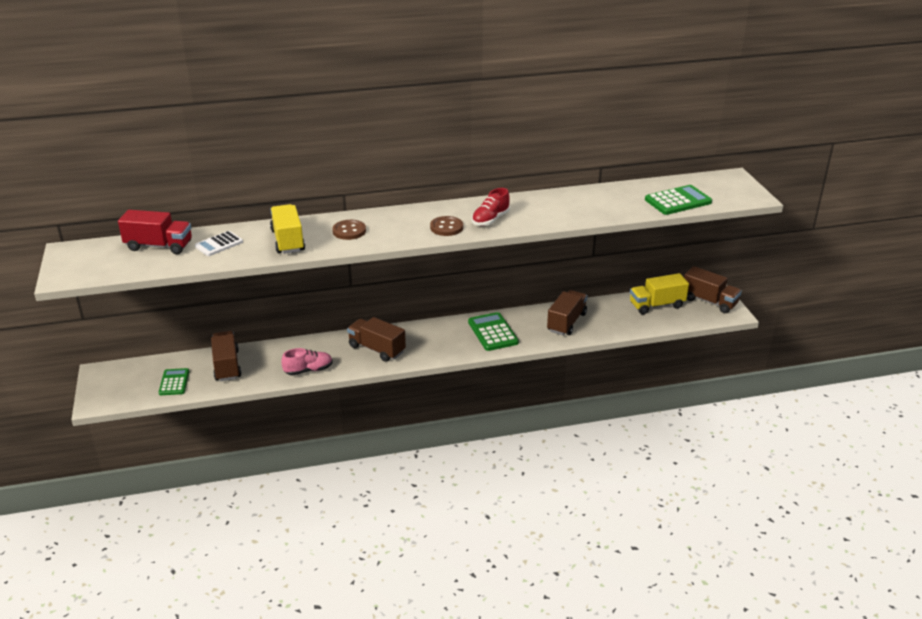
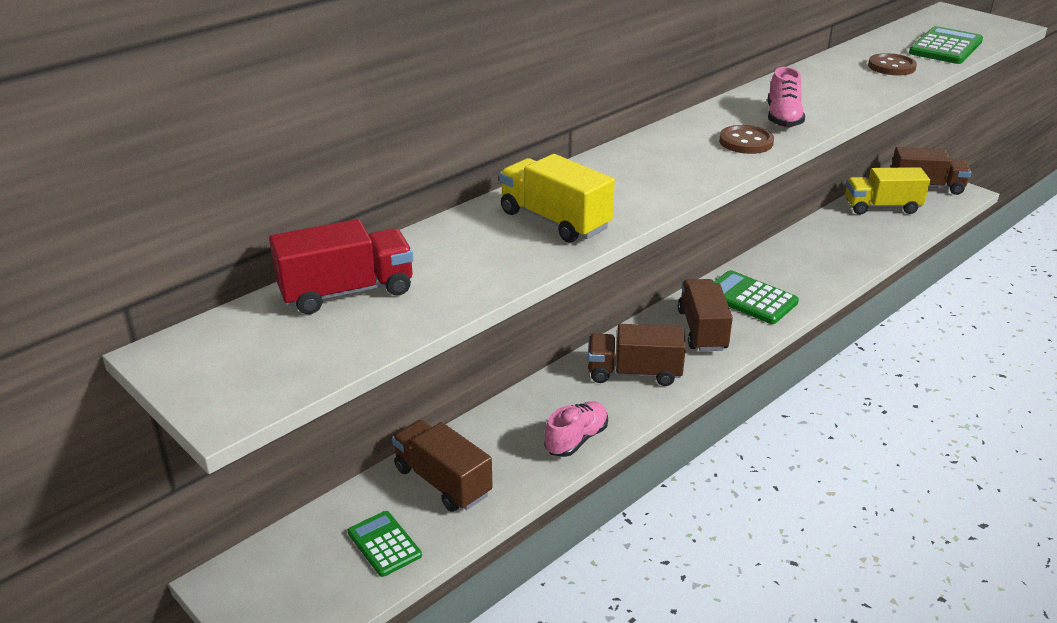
camera: 30 degrees left, 0 degrees up
white calculator [195,231,243,256] -> none
brown button [332,220,366,240] -> brown button moved to [868,53,917,75]
red shoe [472,188,510,226] -> pink shoe [768,67,805,128]
brown truck [547,290,587,335] -> brown truck moved to [678,279,733,351]
yellow truck [630,273,689,314] -> yellow truck turned 45 degrees clockwise [845,167,930,215]

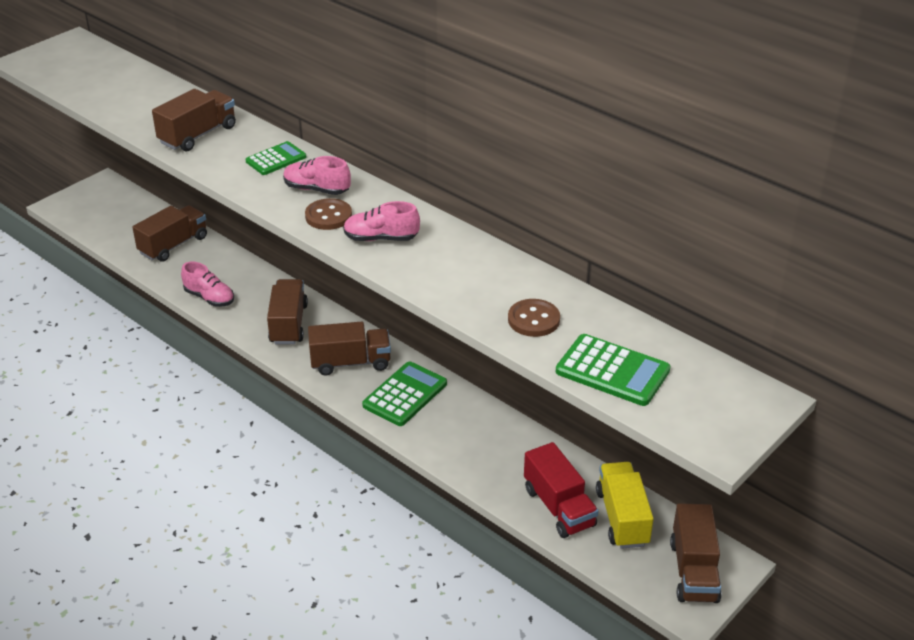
camera: 85 degrees right, 5 degrees up
red truck [269,219,413,314] -> red truck moved to [524,442,598,538]
green calculator [348,511,422,577] -> green calculator moved to [246,141,306,175]
yellow truck [499,154,615,243] -> brown truck [152,89,236,151]
none -> pink shoe [283,156,351,195]

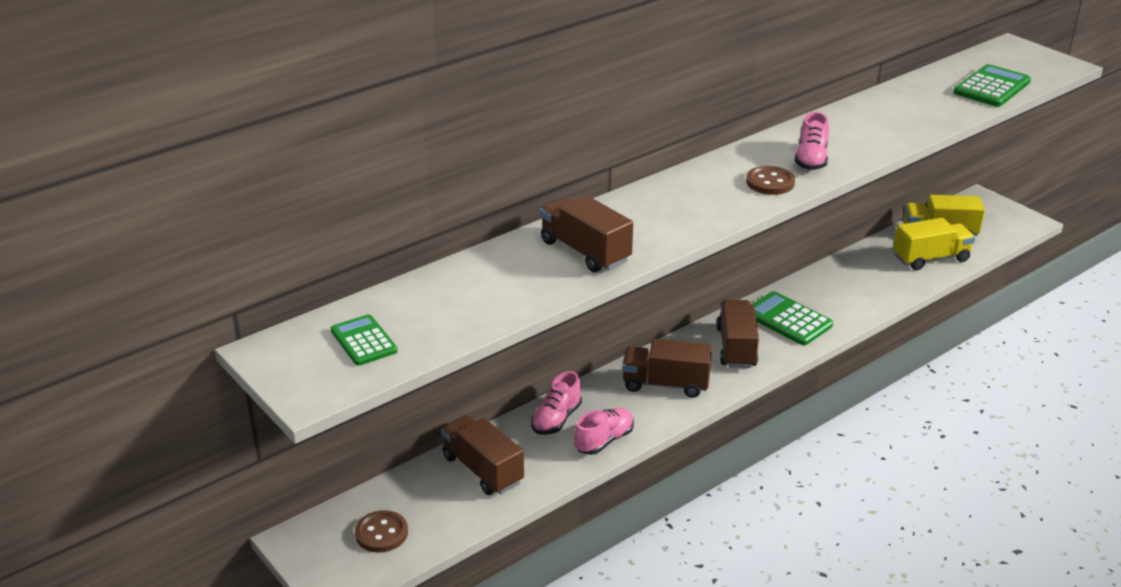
camera: 80 degrees left, 5 degrees down
green calculator [246,141,306,175] -> green calculator moved to [331,314,398,366]
pink shoe [283,156,351,195] -> pink shoe moved to [531,371,582,435]
brown button [508,299,560,337] -> brown button moved to [355,510,408,553]
red truck [524,442,598,538] -> yellow truck [893,218,975,270]
brown truck [670,503,722,603] -> none

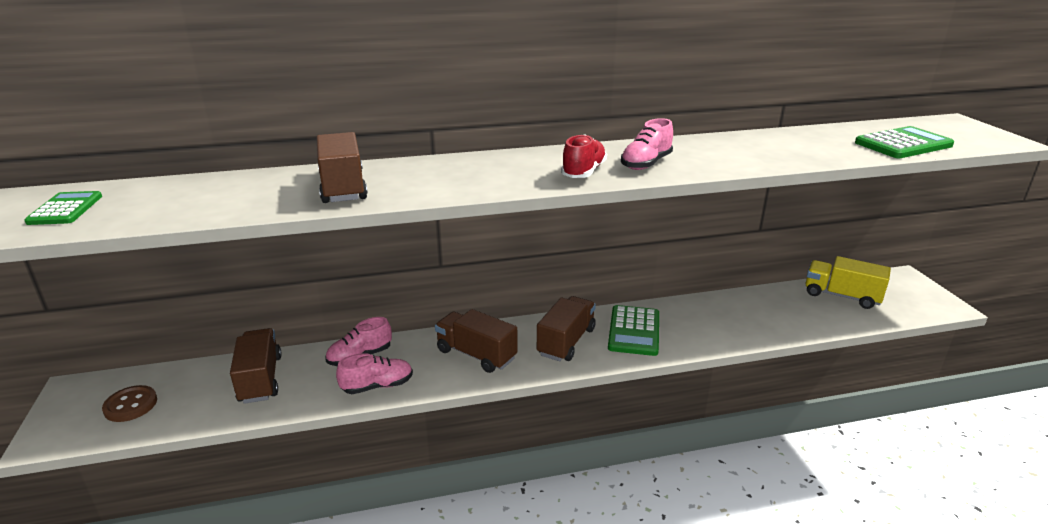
camera: 25 degrees right, 5 degrees down
brown button [746,166,795,195] -> red shoe [561,134,607,178]
green calculator [751,291,833,345] -> green calculator turned 150 degrees counterclockwise [608,305,659,356]
yellow truck [893,218,975,270] -> none

